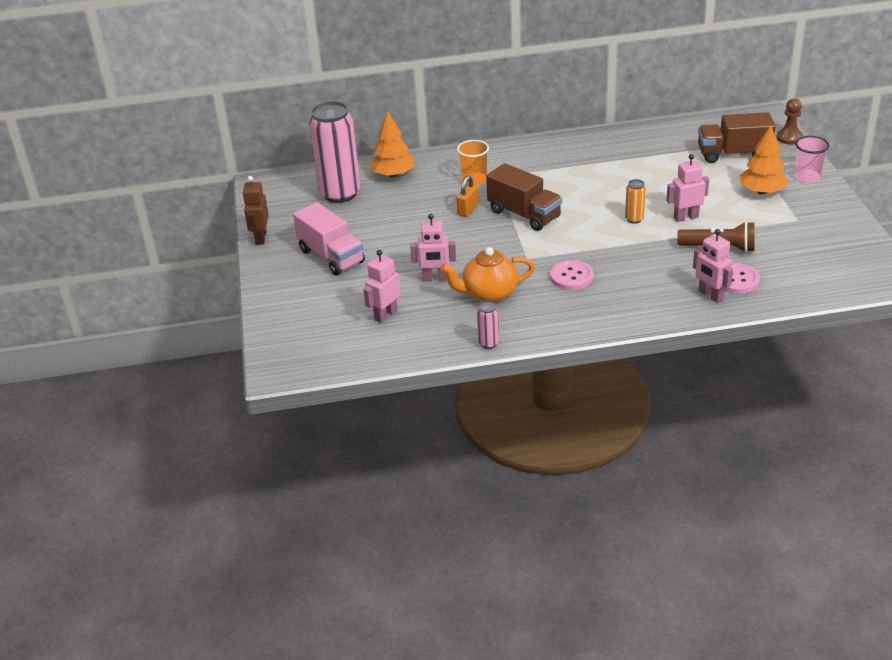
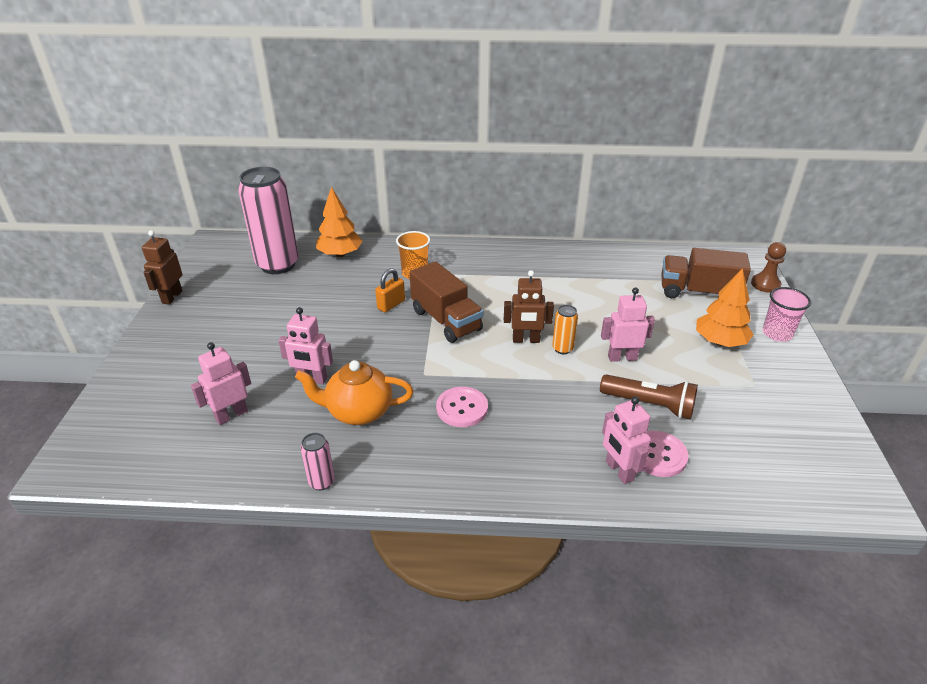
camera: 10 degrees right, 0 degrees up
pink truck [293,202,365,276] -> none
none -> brown robot [504,270,554,343]

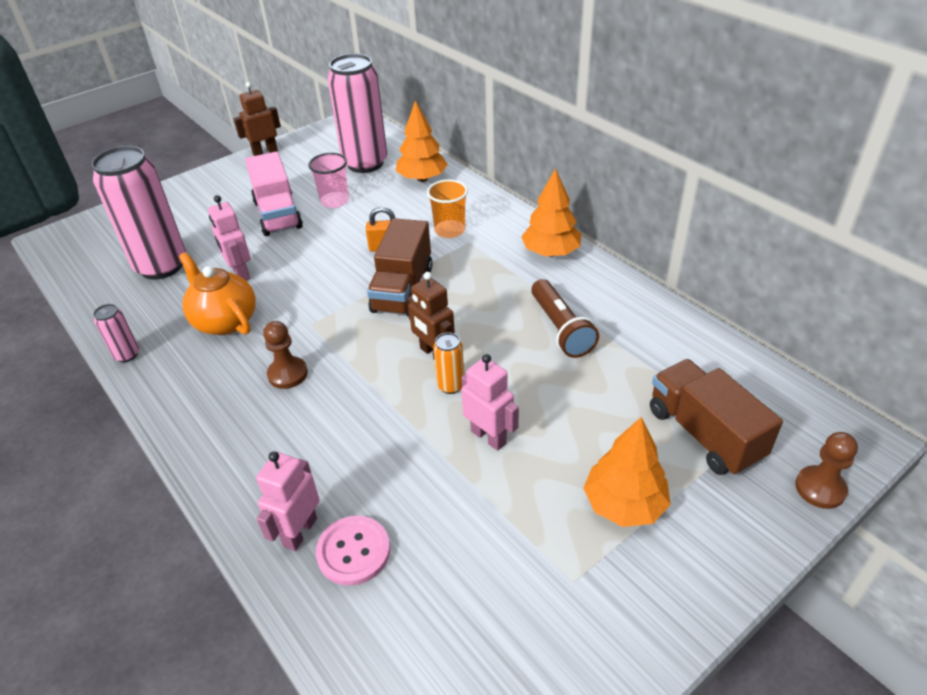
camera: 50 degrees right, 5 degrees up
pink robot [191,342,251,425] -> pink can [91,146,186,280]
pink button [436,387,488,427] -> brown pawn [263,321,308,389]
brown flashlight [600,374,698,420] -> brown flashlight moved to [531,279,599,358]
pink cup [763,287,811,342] -> pink cup moved to [308,153,349,208]
none -> pink truck [245,152,303,236]
none -> orange tree [521,168,581,256]

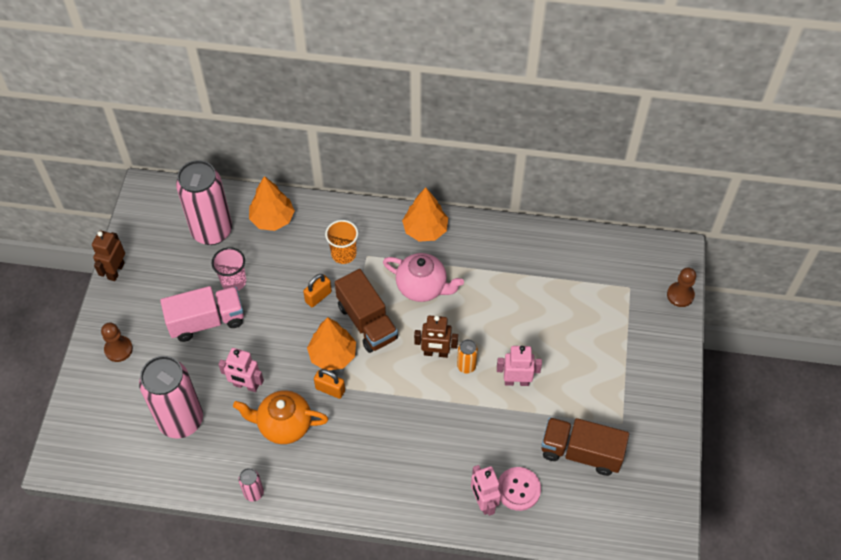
camera: 45 degrees left, 15 degrees up
pink truck [245,152,303,236] -> pink truck turned 45 degrees counterclockwise [160,286,244,342]
brown pawn [263,321,308,389] -> brown pawn moved to [101,322,133,362]
brown flashlight [531,279,599,358] -> none
orange tree [583,417,671,527] -> orange tree moved to [307,317,356,370]
brown truck [650,359,783,476] -> brown truck moved to [541,417,629,476]
none -> orange padlock [314,369,345,399]
none -> pink teapot [383,253,464,302]

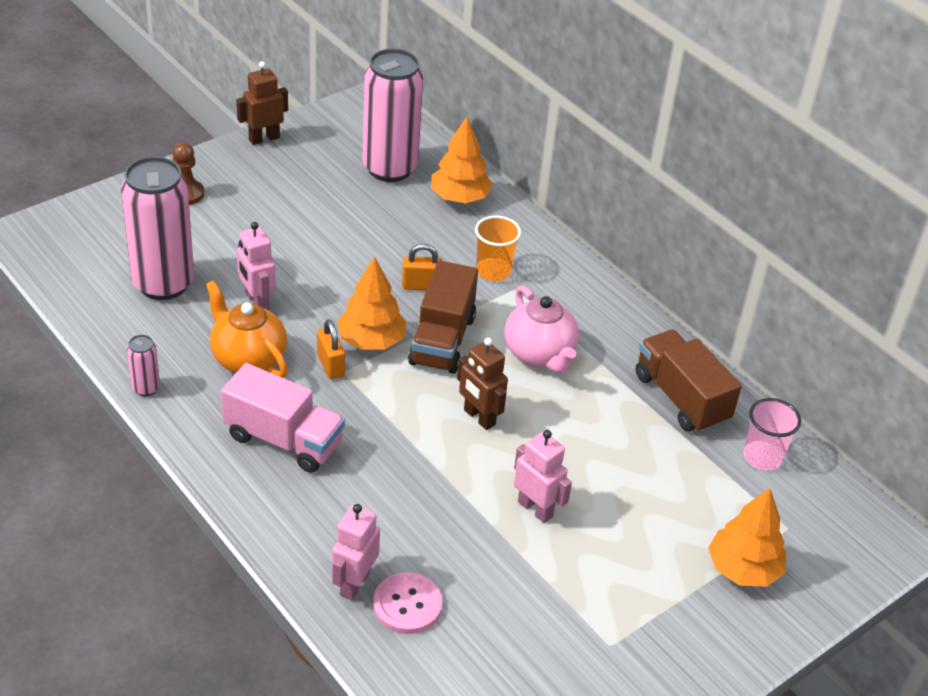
camera: 40 degrees right, 15 degrees down
pink truck [160,286,244,342] -> pink truck moved to [221,363,345,472]
pink cup [211,247,246,291] -> pink cup moved to [744,398,801,471]
orange tree [402,187,448,242] -> orange tree moved to [708,488,786,587]
orange can [457,339,478,374] -> none
brown truck [541,417,629,476] -> brown truck moved to [636,329,742,433]
brown pawn [667,267,696,307] -> none

